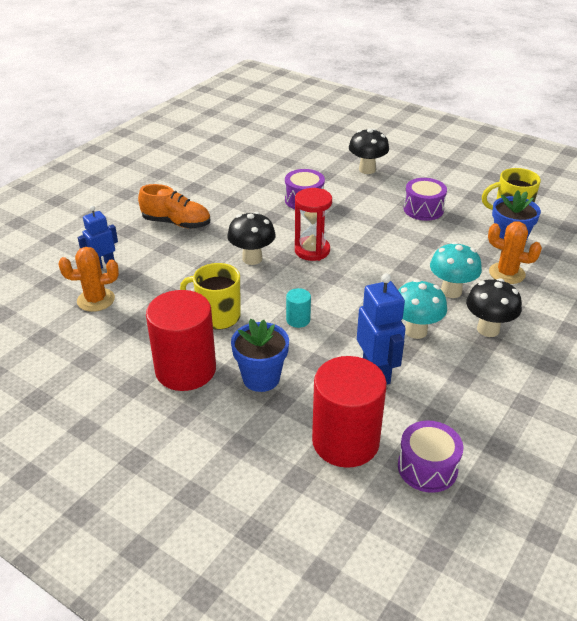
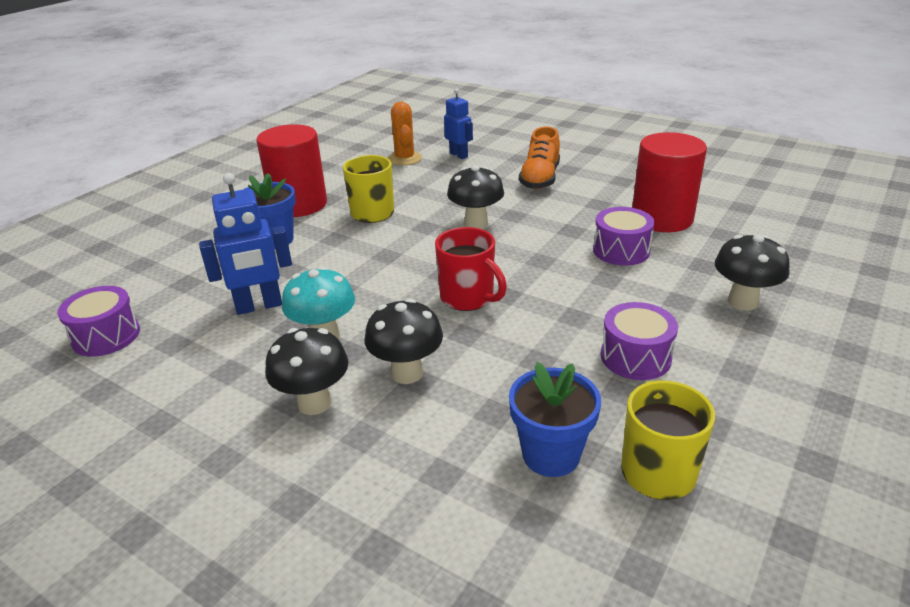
camera: 90 degrees right, 5 degrees down
turquoise cylinder [286,288,311,328] -> none
red hourglass [295,188,332,261] -> none
red cylinder [312,356,387,468] -> red cylinder moved to [632,132,707,232]
turquoise mushroom [430,242,482,298] -> black mushroom [365,298,443,384]
orange cactus [488,221,542,284] -> none
none -> red mug [435,227,507,311]

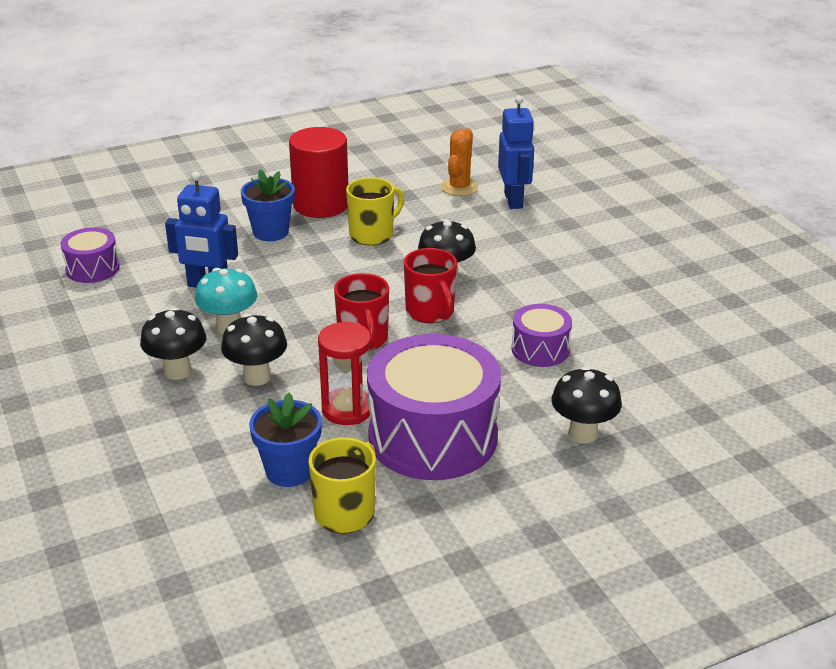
camera: 30 degrees right, 0 degrees up
blue robot [444,88,473,159] -> blue robot [498,95,534,209], size x1.51
orange shoe [519,127,560,189] -> none
purple drum [601,302,678,380] -> purple drum [367,334,501,480], size x2.02
red cylinder [632,132,707,232] -> none
none -> red hourglass [318,322,372,425]
none -> red mug [404,248,457,323]

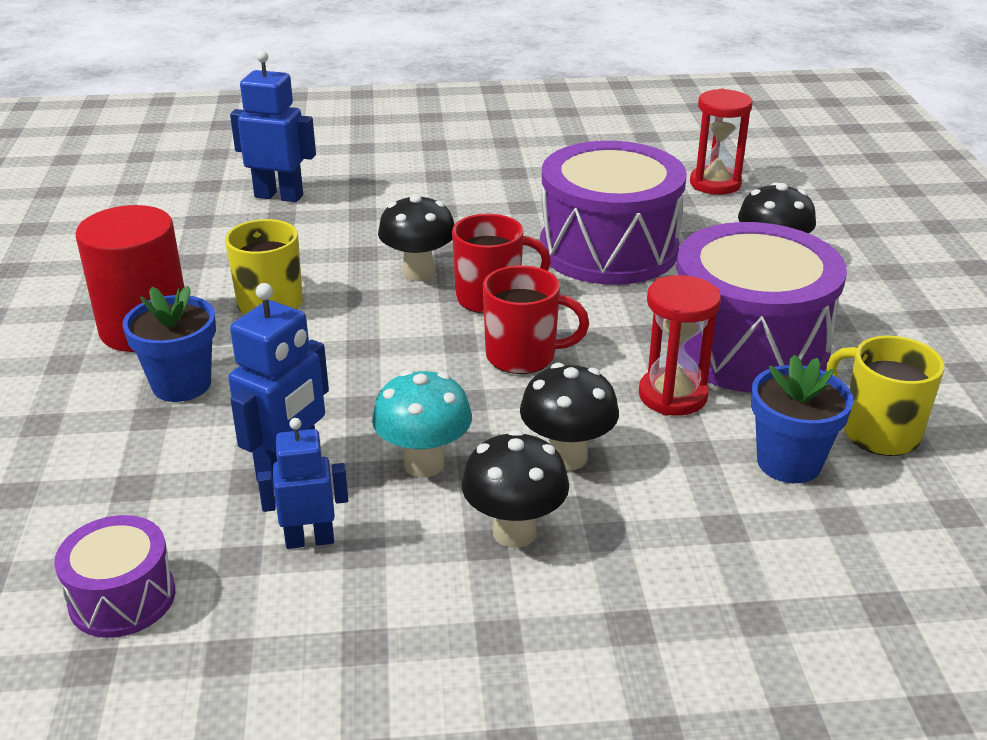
camera: 70 degrees left, 0 degrees up
orange cactus [441,128,478,196] -> none
purple drum [512,304,572,367] -> purple drum [540,141,687,285], size x2.02
none -> blue robot [258,418,348,549]
none -> red hourglass [690,89,753,195]

